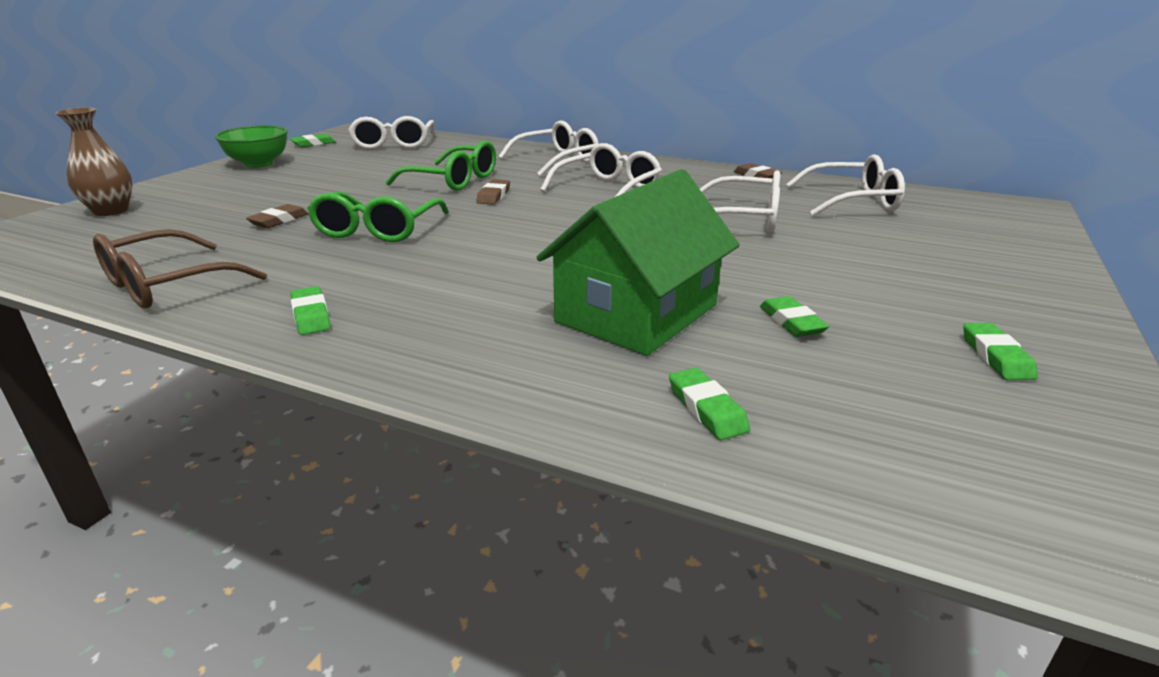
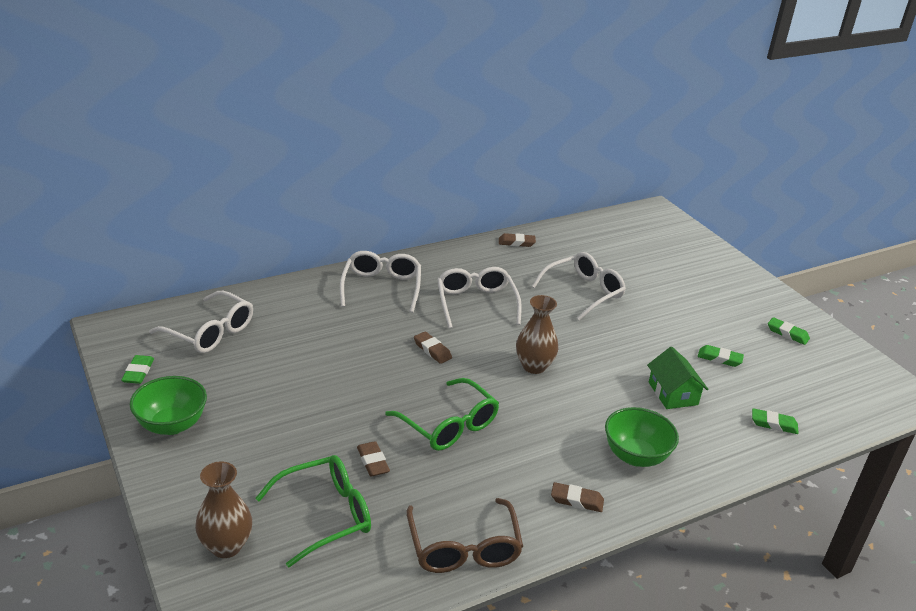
camera: 55 degrees left, 5 degrees up
green eraser [290,286,331,335] -> brown eraser [551,482,604,512]
green glasses [386,140,496,191] -> green glasses moved to [255,455,371,568]
green house [536,169,740,356] -> green house [647,347,708,409], size x0.55
white glasses [786,154,905,216] -> none
none -> brown vase [516,295,558,374]
none -> green bowl [605,407,679,467]

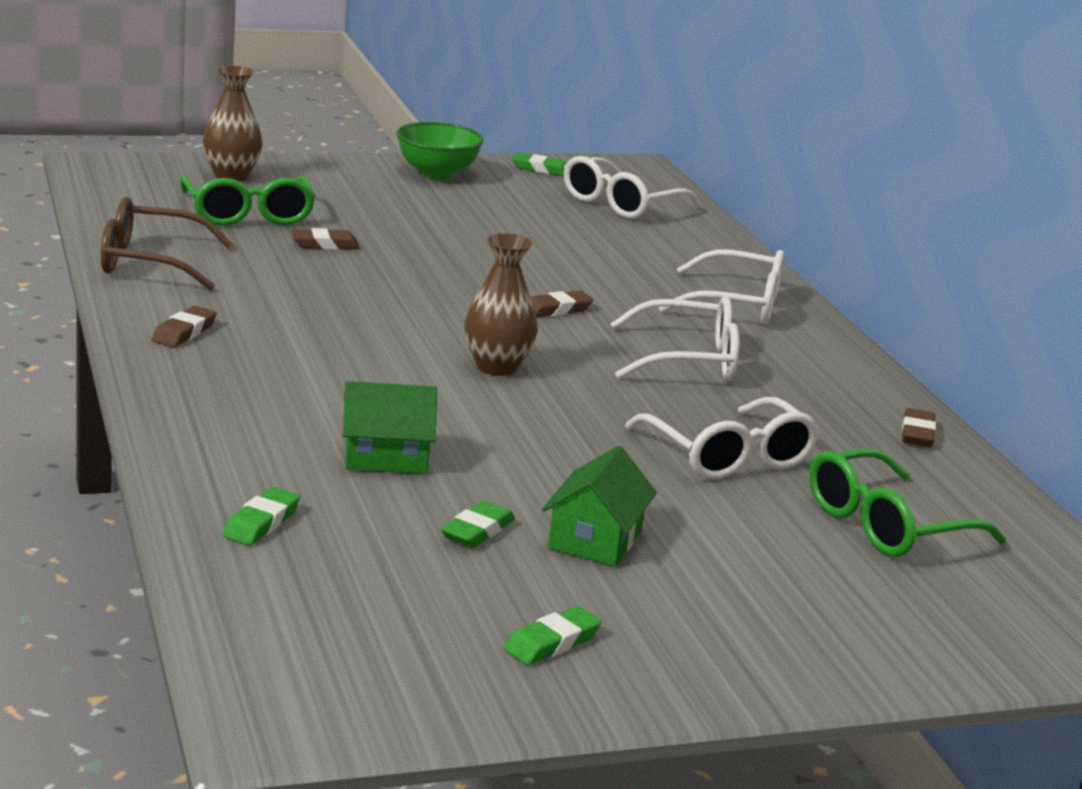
camera: 100 degrees right, 10 degrees down
green glasses [385,378,499,451] -> green glasses moved to [809,448,1006,557]
green bowl [605,407,679,467] -> none
none -> green house [542,446,657,566]

